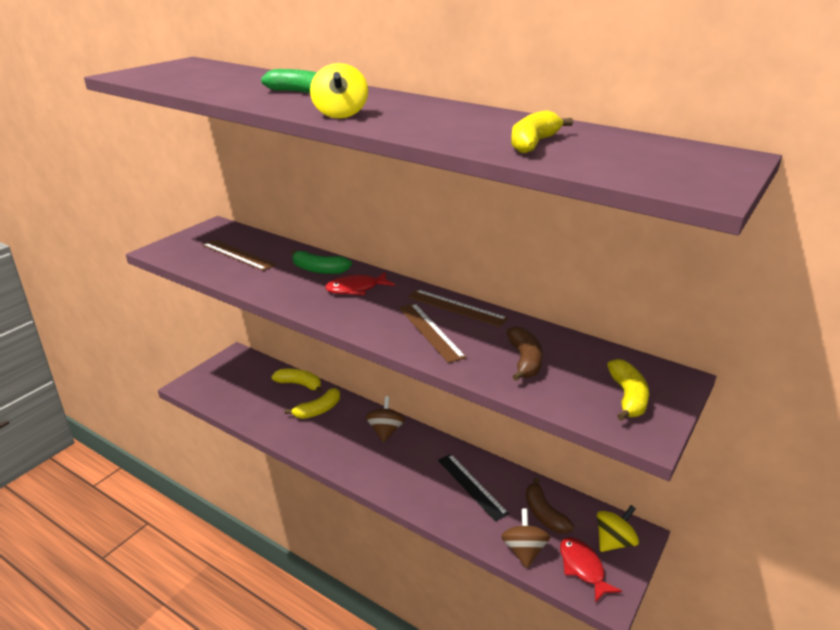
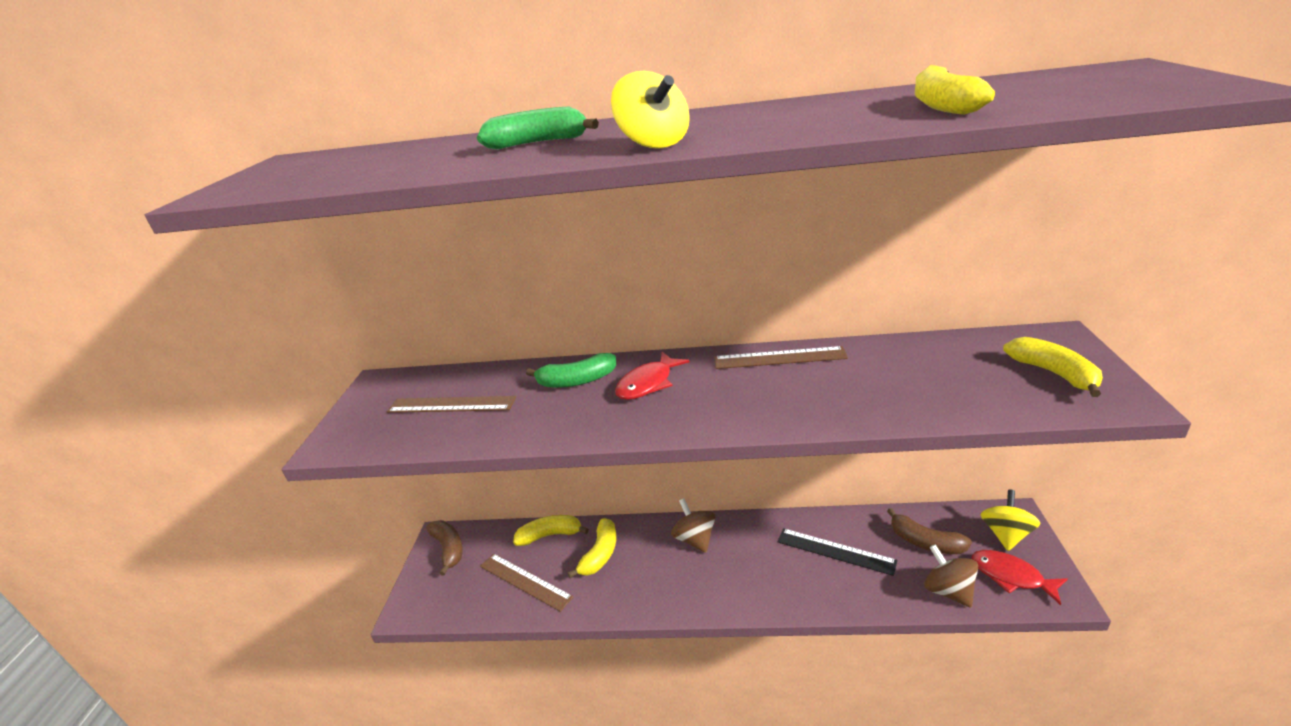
camera: 25 degrees left, 0 degrees up
brown ruler [399,303,466,363] -> brown ruler moved to [480,554,573,612]
brown banana [507,326,543,381] -> brown banana moved to [426,520,463,576]

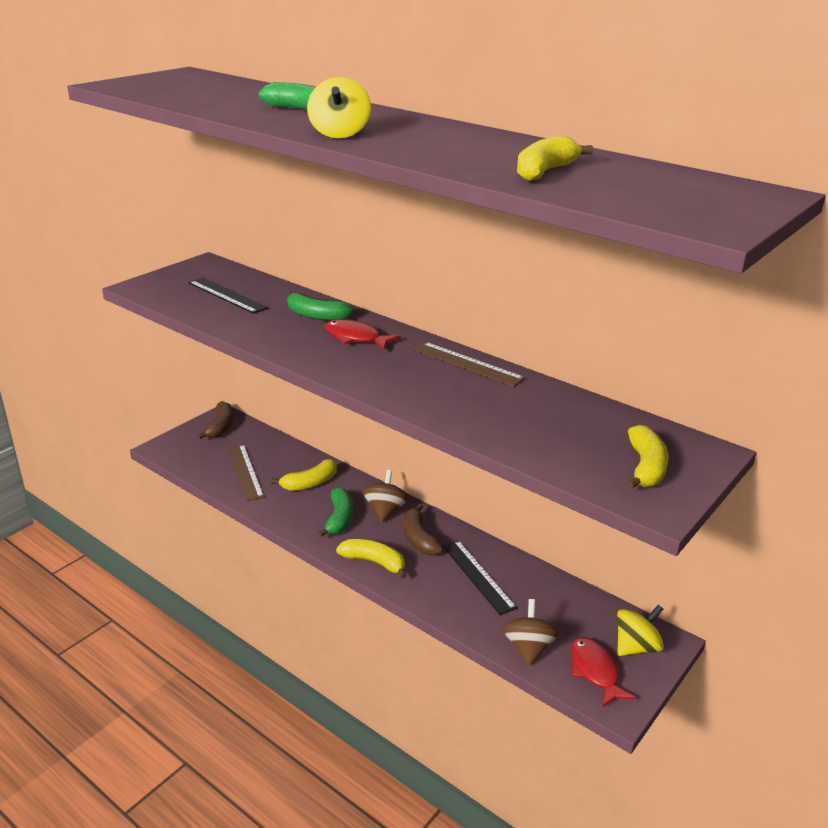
camera: 30 degrees right, 0 degrees up
brown ruler [387,396,516,413] -> black ruler [188,277,268,314]
yellow banana [513,515,589,546] -> yellow banana moved to [336,539,407,579]
red fish [615,352,690,400] -> red fish turned 45 degrees clockwise [325,319,401,350]
brown banana [887,508,972,554] -> brown banana moved to [404,504,443,556]
none -> green banana [318,487,353,537]

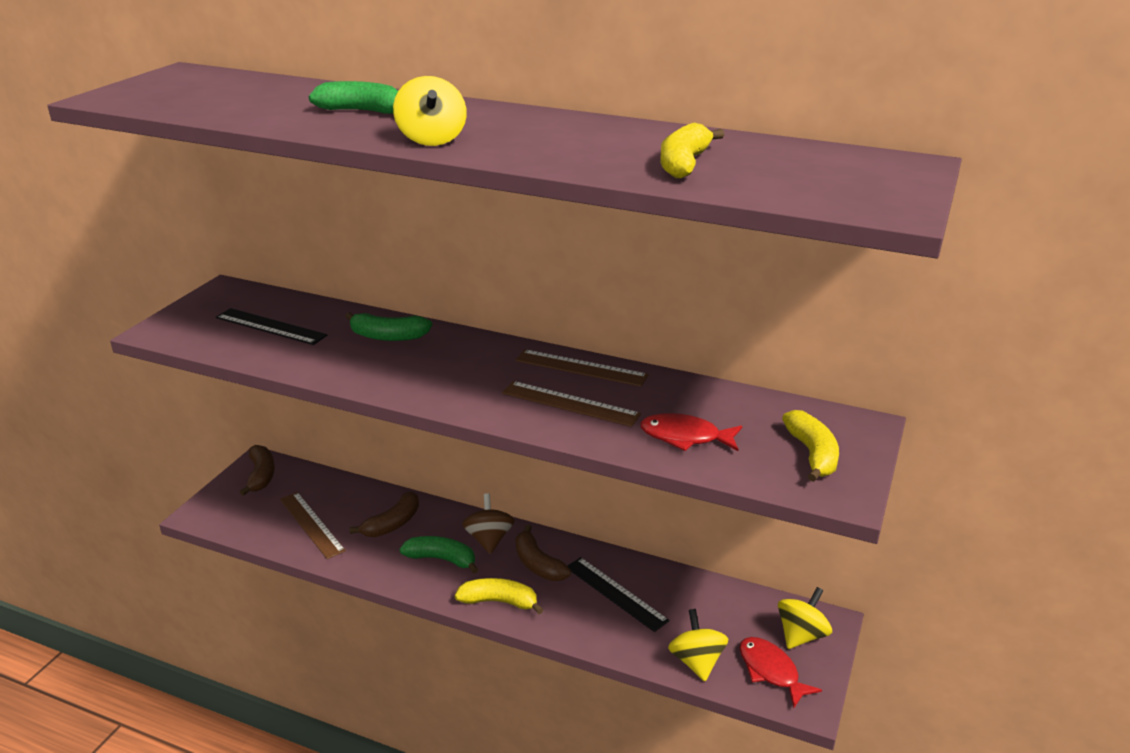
camera: 15 degrees left, 0 degrees up
yellow banana [271,459,337,491] -> brown banana [349,491,419,537]
green banana [318,487,353,537] -> green banana turned 60 degrees counterclockwise [399,536,479,573]
red fish [325,319,401,350] -> red fish moved to [640,413,742,451]
brown spinning top [502,599,559,666] -> yellow spinning top [668,609,728,681]
none -> brown ruler [502,381,641,427]

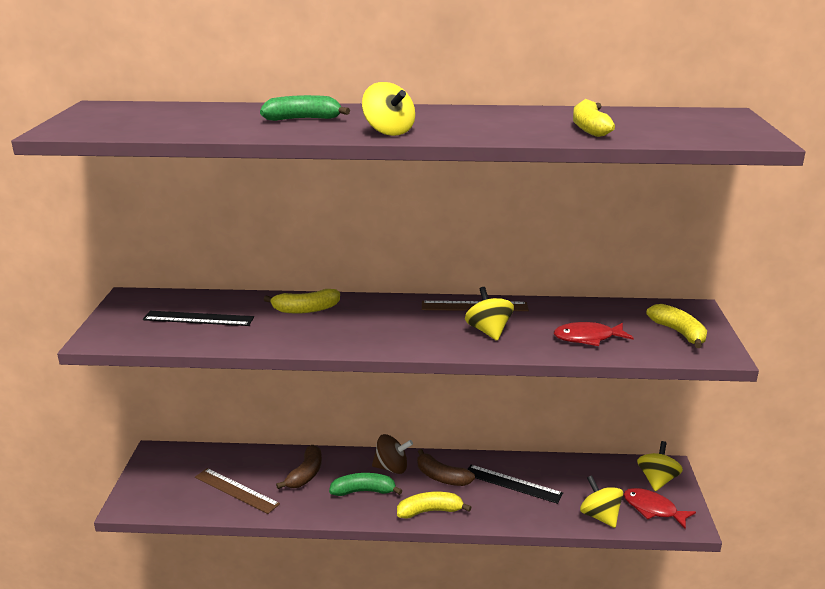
camera: 20 degrees left, 5 degrees down
brown banana [240,445,275,496] -> none
green banana [345,312,432,341] -> yellow banana [264,289,340,314]
brown spinning top [462,493,515,554] -> brown spinning top turned 120 degrees clockwise [372,434,413,474]
brown ruler [502,381,641,427] -> yellow spinning top [465,287,514,341]

